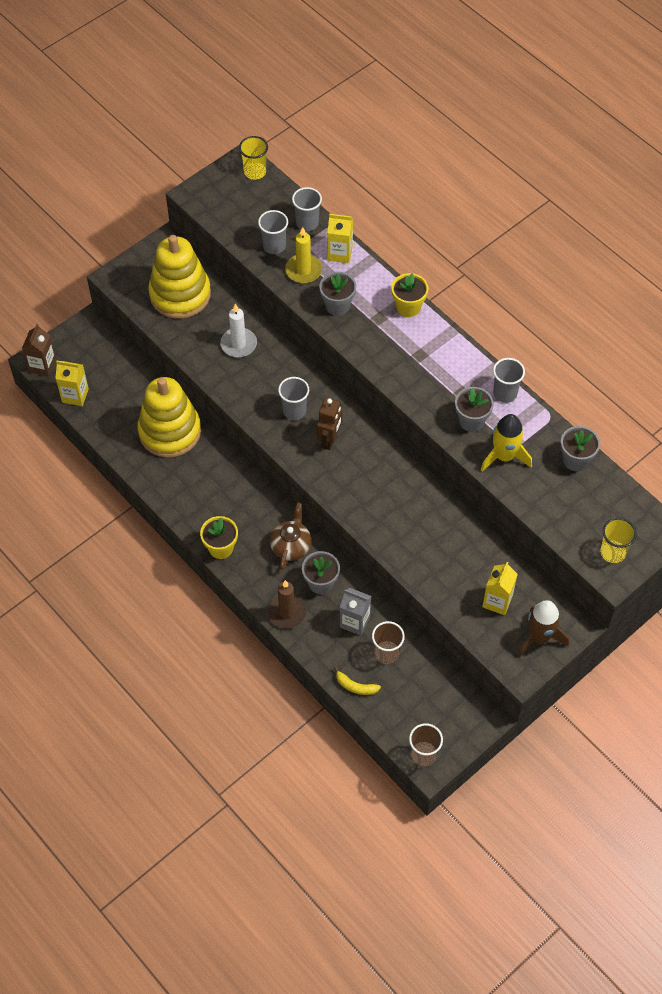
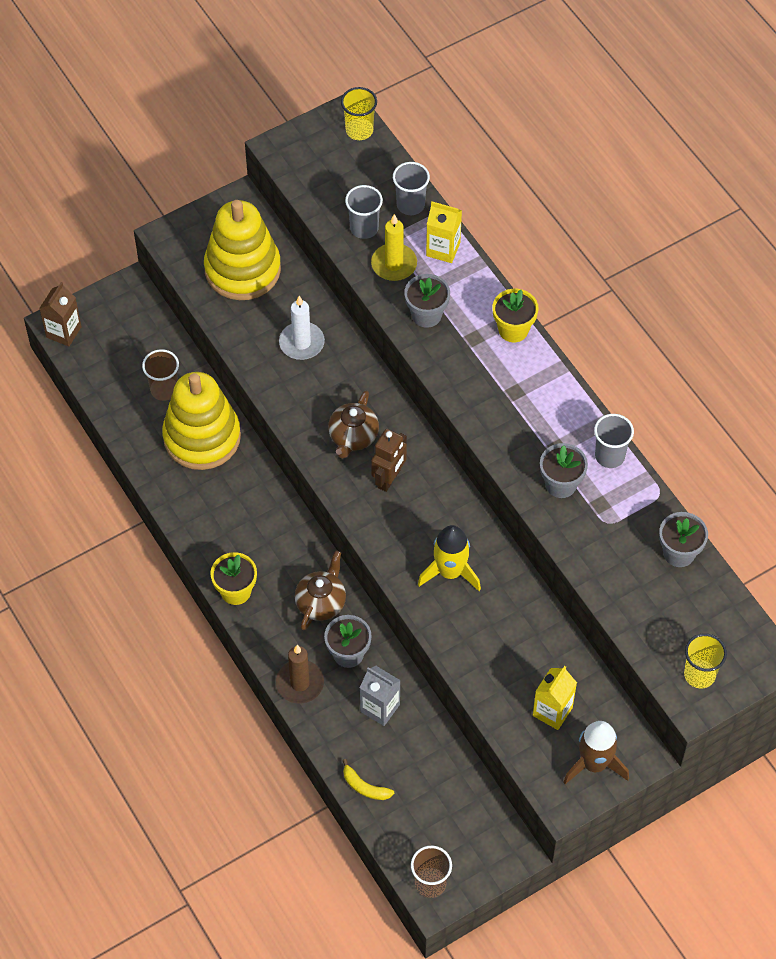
camera: 10 degrees right, 0 degrees up
yellow carton [55,361,89,406] -> none
grey cup [278,377,309,420] -> brown teapot [328,390,379,459]
brown cup [372,621,405,664] -> brown cup moved to [142,349,179,401]
yellow rocket [481,414,532,472] -> yellow rocket moved to [418,525,481,591]

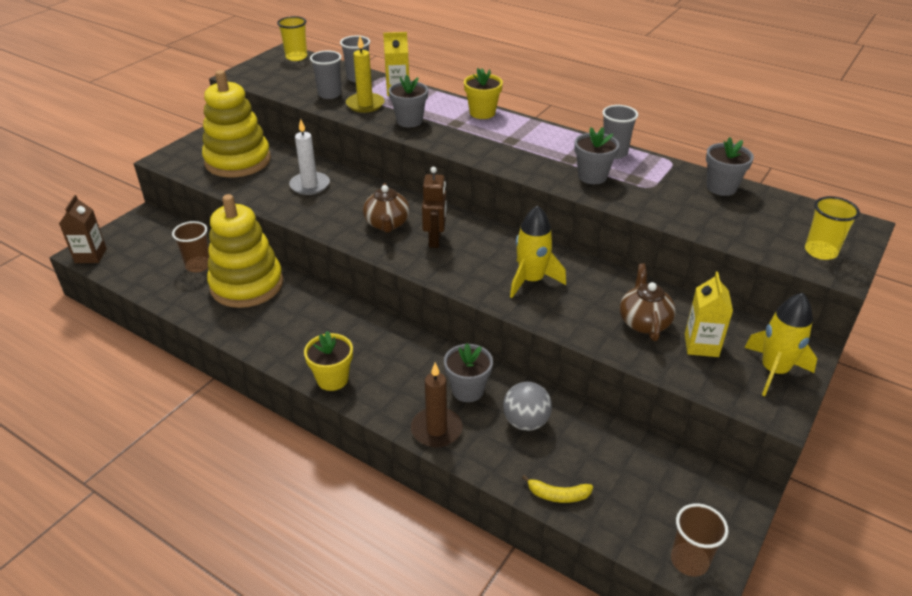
camera: 25 degrees left, 20 degrees down
brown teapot [295,550,346,630] -> brown teapot moved to [620,264,676,341]
grey carton [360,666,401,726] -> grey ball [503,382,552,431]
brown rocket [564,721,629,784] -> yellow rocket [745,293,817,396]

